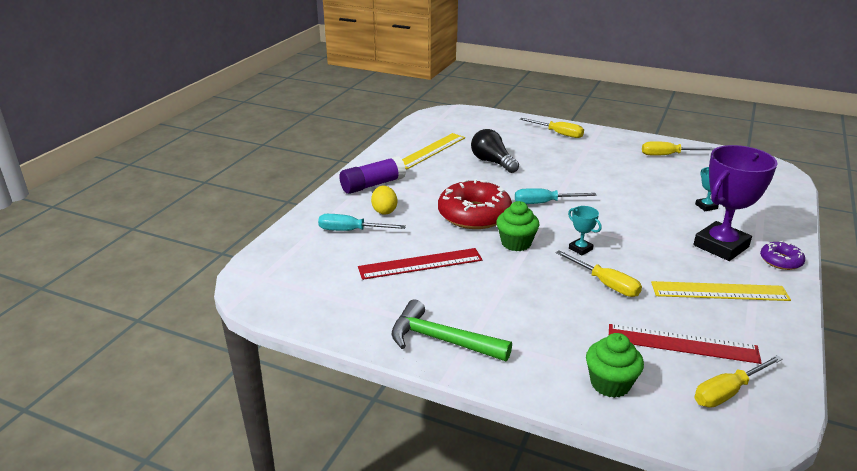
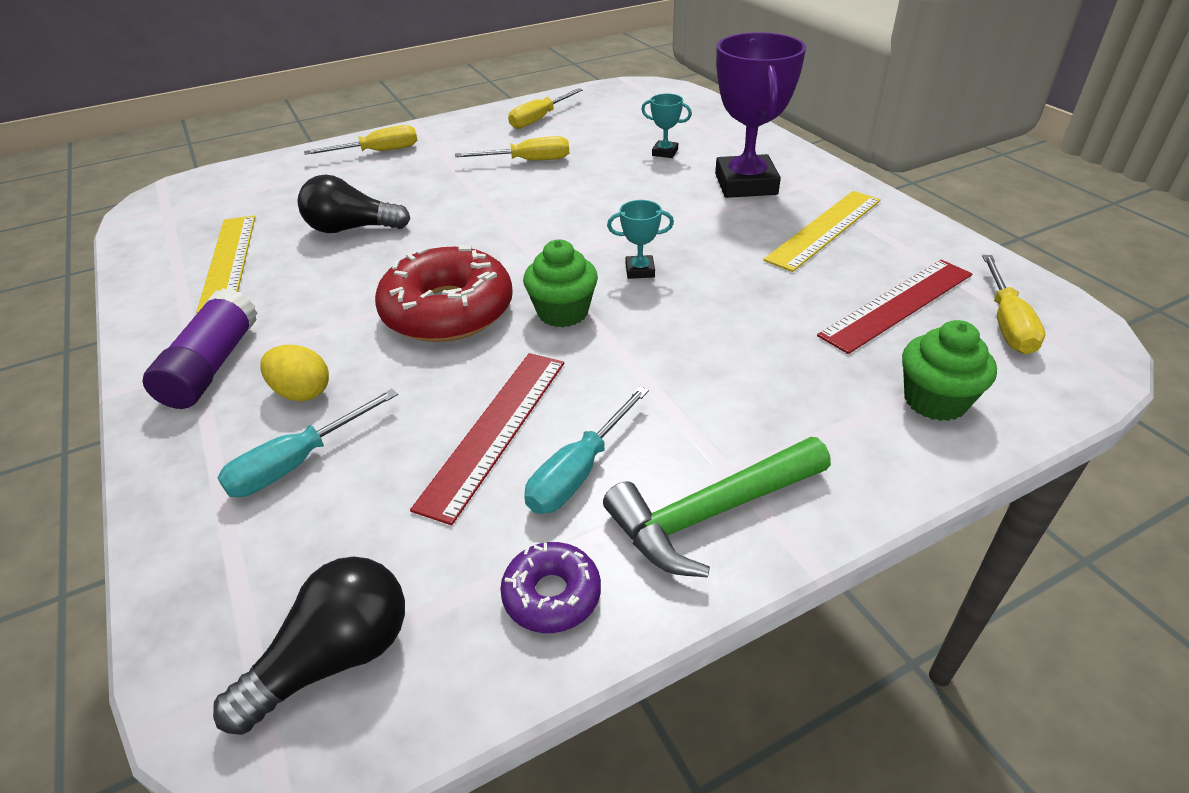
camera: 50 degrees left, 10 degrees up
turquoise screwdriver [515,188,597,204] -> turquoise screwdriver moved to [524,386,649,514]
yellow screwdriver [556,250,642,297] -> yellow screwdriver moved to [455,136,569,160]
purple donut [760,241,805,270] -> purple donut moved to [500,542,601,633]
none -> black light bulb [213,556,405,735]

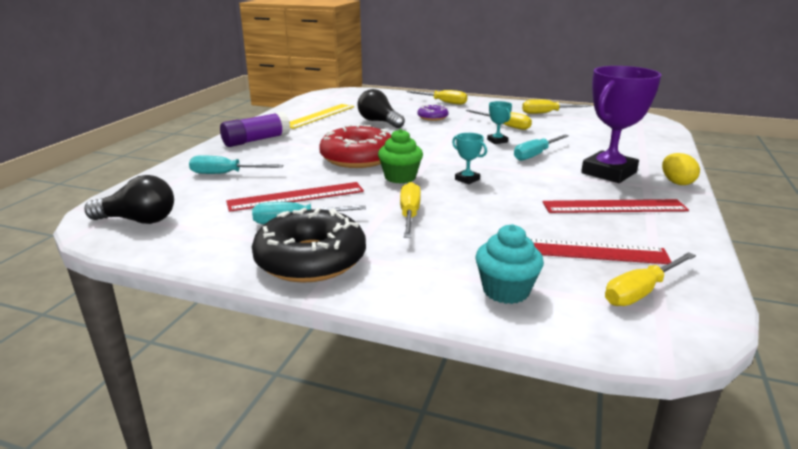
camera: 45 degrees right, 15 degrees down
yellow egg [260,345,329,401] -> yellow egg moved to [662,153,700,185]
purple donut [500,542,601,633] -> purple donut moved to [418,104,448,121]
green hammer [603,437,831,578] -> black donut [252,208,366,283]
turquoise trophy [641,94,692,158] -> turquoise trophy moved to [487,101,512,144]
yellow ruler [763,191,881,272] -> red ruler [542,199,689,213]
green cupcake [902,320,997,421] -> turquoise cupcake [476,224,544,304]
none -> yellow screwdriver [400,182,421,238]
none -> turquoise screwdriver [514,135,569,161]

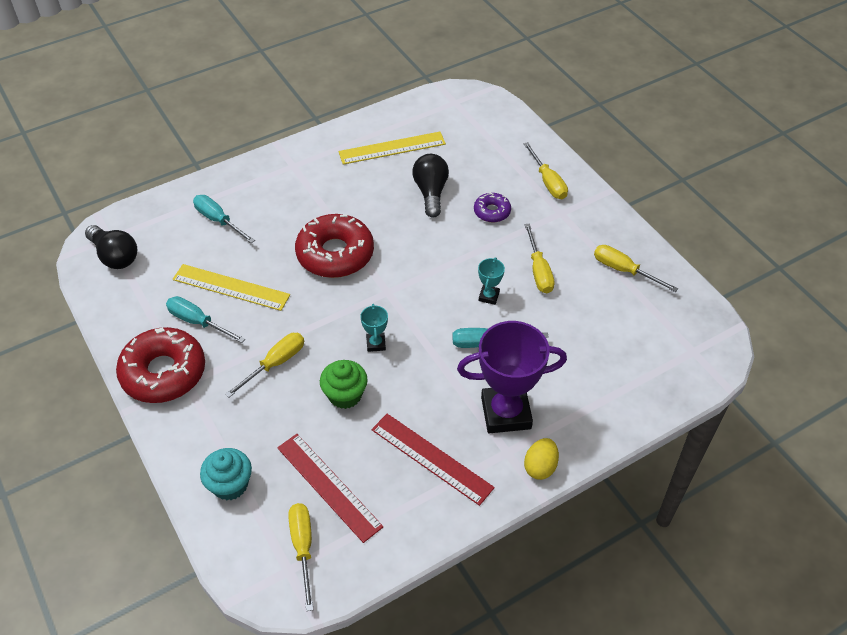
camera: 40 degrees right, 25 degrees up
purple glue stick [220,112,290,147] -> none
red ruler [226,182,364,212] -> yellow ruler [173,264,290,311]
black donut [252,208,366,283] -> red donut [116,327,205,403]
green cupcake [378,129,423,184] -> green cupcake moved to [320,360,368,409]
yellow screwdriver [605,252,696,306] -> yellow screwdriver turned 75 degrees clockwise [288,503,313,611]

